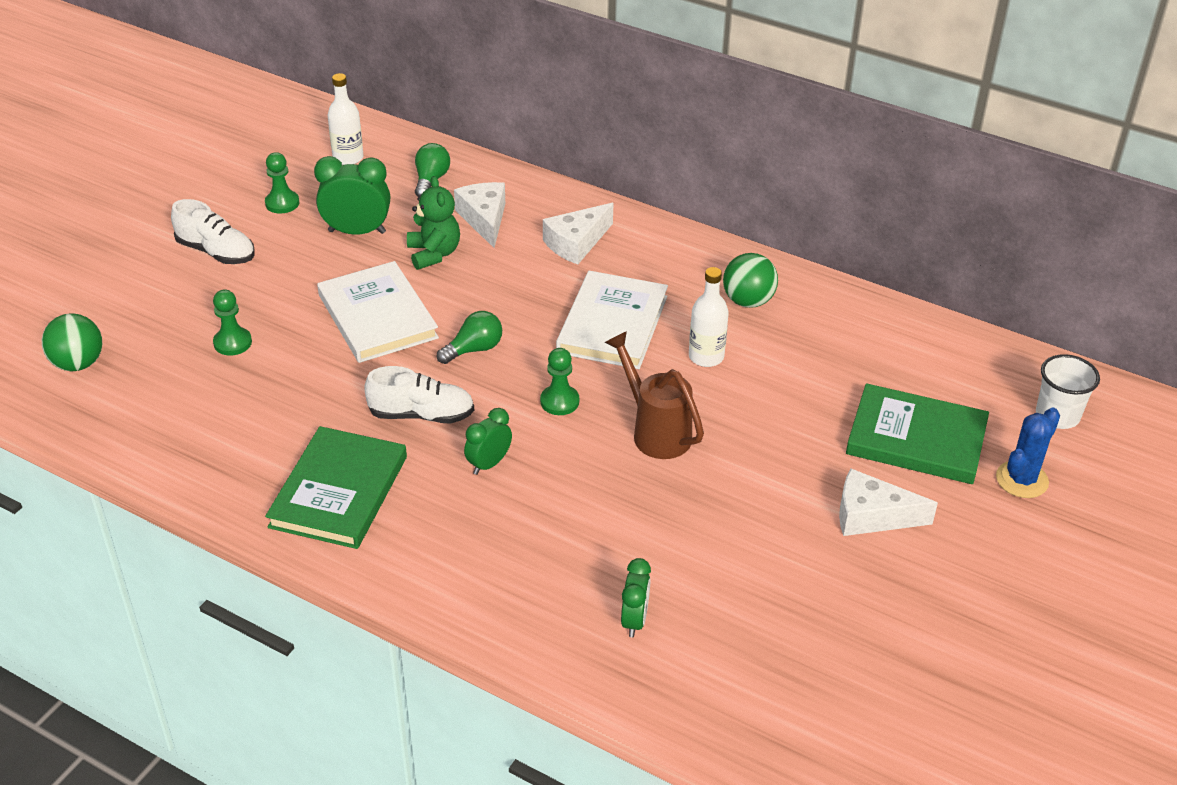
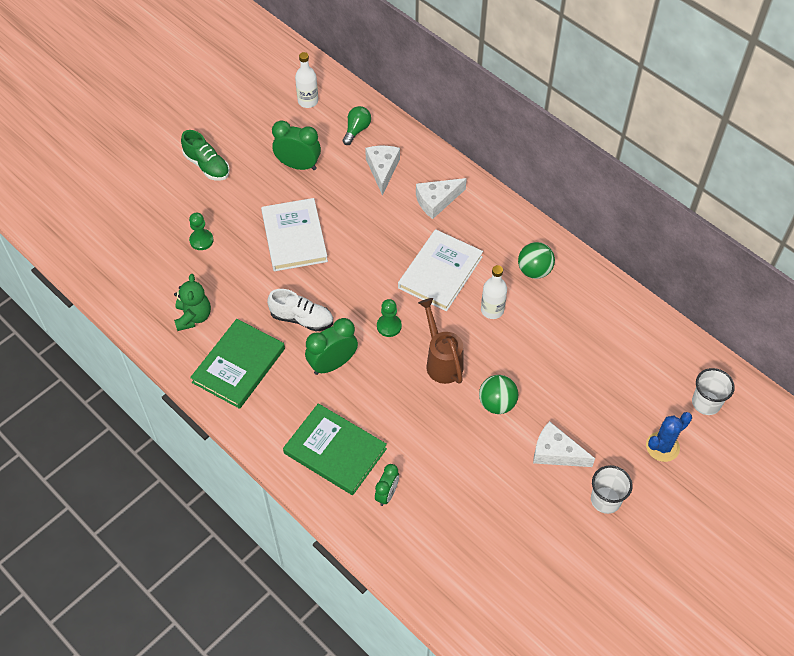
camera: 15 degrees right, 15 degrees up
green ball [42,313,102,371] -> green ball moved to [479,375,518,414]
white shoe [171,199,255,264] -> green shoe [181,130,230,181]
green pawn [265,152,299,213] -> none
green teddy bear [407,176,460,270] -> green teddy bear moved to [174,274,211,331]
green light bulb [437,311,502,364] -> none
green clock [464,408,512,475] -> green clock [305,318,358,375], size x1.62
green book [846,383,989,484] -> green book moved to [283,403,387,495]
none -> white cup [591,465,633,514]

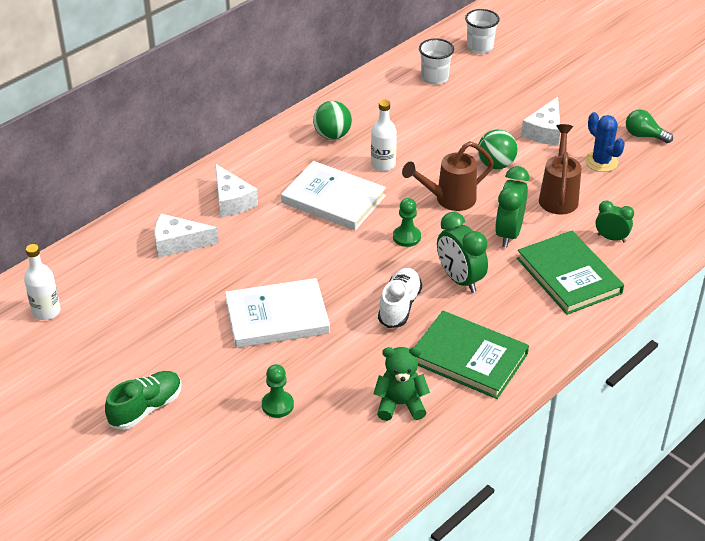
camera: 90 degrees left, 15 degrees down
green clock [272,120,321,170] -> green clock moved to [495,166,529,247]
green book [283,403,387,495] -> green book turned 60 degrees counterclockwise [517,231,624,315]
green light bulb [343,106,371,145] -> green light bulb moved to [626,109,673,143]
white cup [591,465,633,514] -> white cup moved to [419,38,454,85]
blue cactus [646,412,692,462] -> blue cactus moved to [585,112,625,172]
none -> brown watering can [539,124,581,214]

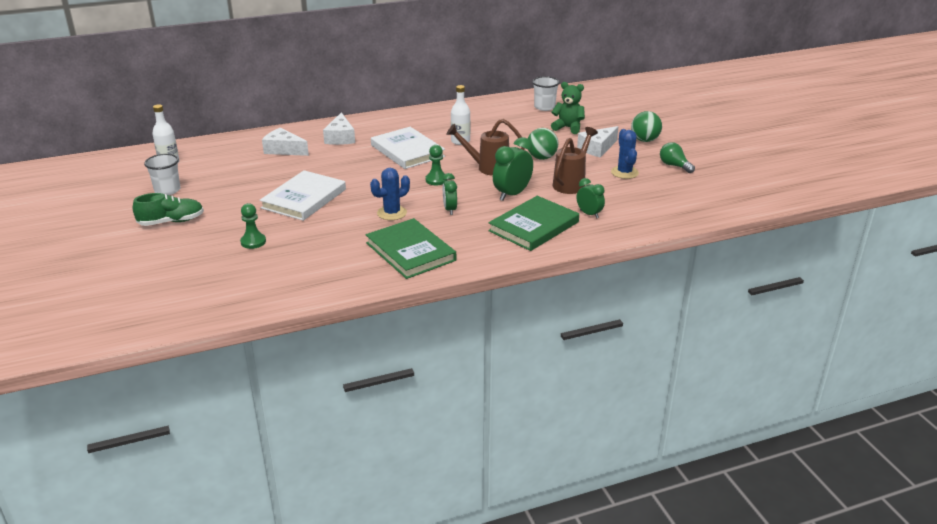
camera: 25 degrees right, 10 degrees down
white book [225,278,330,348] -> white book turned 75 degrees counterclockwise [259,170,346,221]
green ball [313,101,352,140] -> green ball moved to [631,111,662,142]
green teddy bear [374,346,430,421] -> green teddy bear moved to [551,82,585,134]
white shoe [378,268,422,328] -> blue cactus [370,168,410,220]
green clock [437,212,488,293] -> green clock [443,173,457,215], size x0.62
white cup [465,9,500,54] -> white cup moved to [144,154,180,195]
green book [517,231,624,315] -> green book turned 45 degrees clockwise [488,196,579,251]

